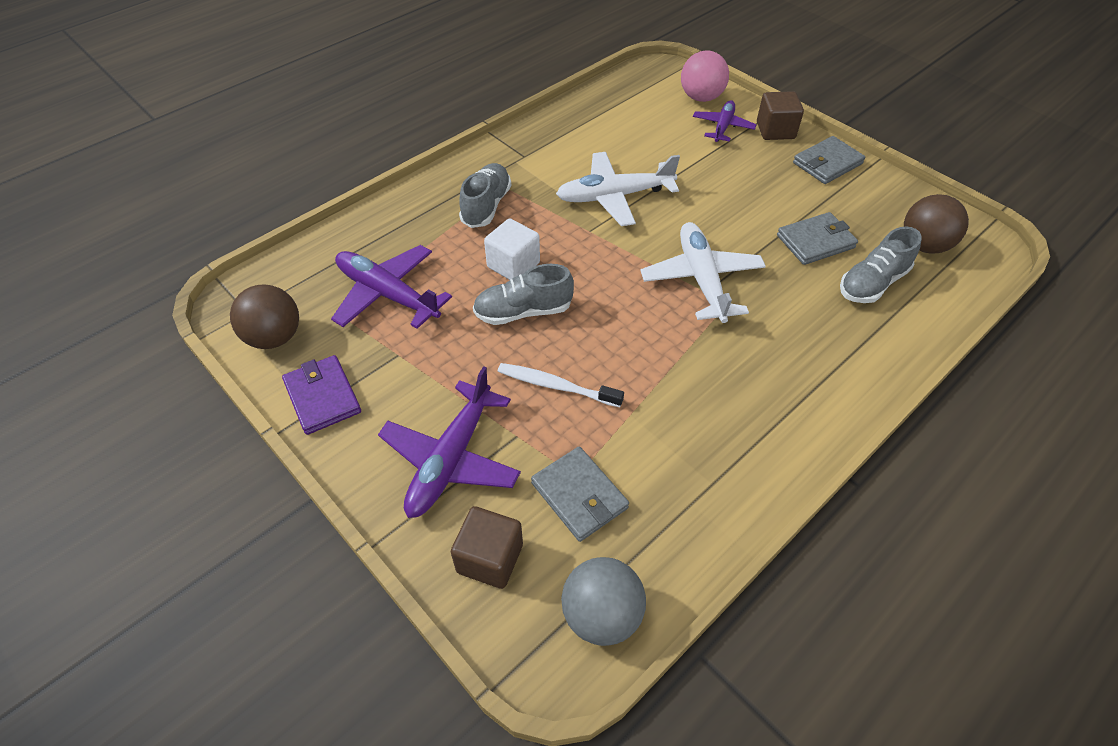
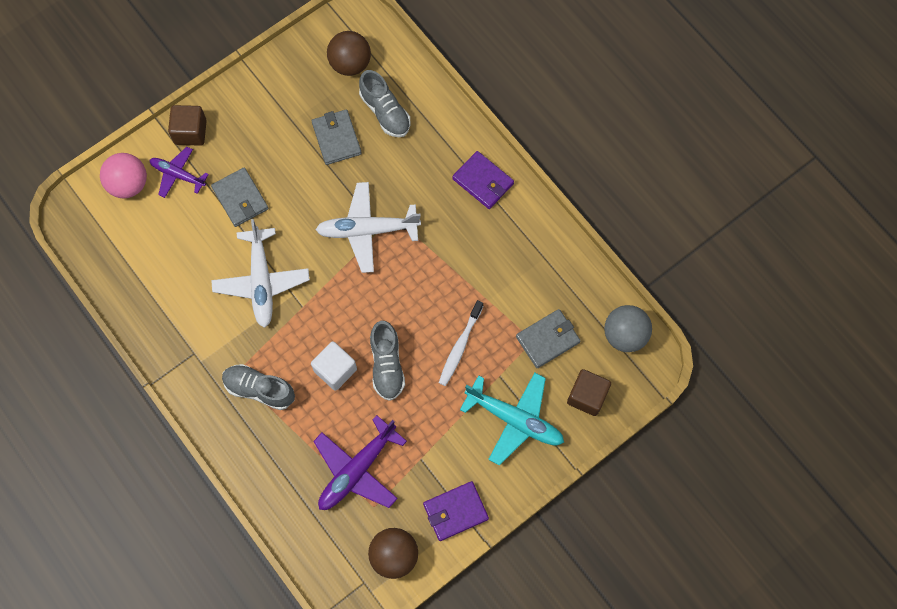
camera: 85 degrees left, 20 degrees up
purple plane [378,366,521,518] -> turquoise plane [460,373,564,466]
grey wallet [793,136,865,184] -> grey wallet moved to [211,168,268,227]
none -> purple wallet [452,151,514,209]

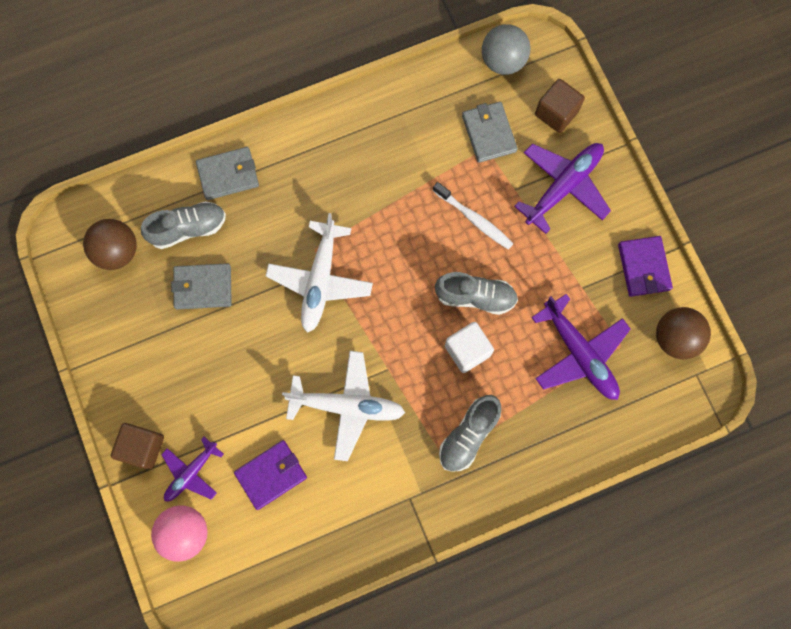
camera: 75 degrees left, 5 degrees up
grey wallet [211,168,268,227] -> grey wallet moved to [196,147,259,200]
purple wallet [452,151,514,209] -> purple wallet moved to [234,440,307,510]
turquoise plane [460,373,564,466] -> purple plane [514,143,611,234]

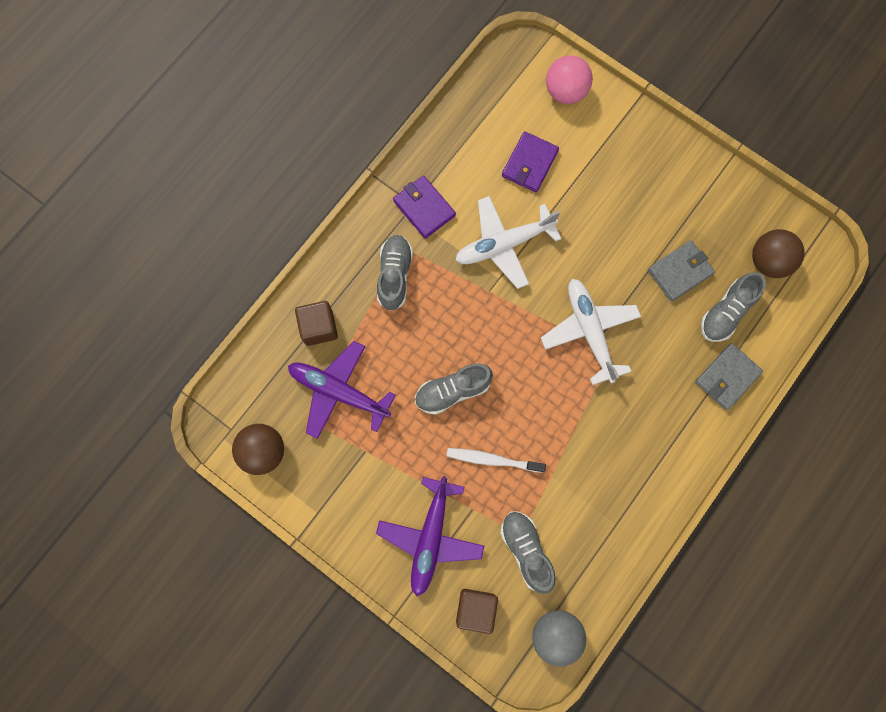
camera: 150 degrees right, 0 degrees up
brown cube [111,423,164,469] -> brown cube moved to [295,301,338,346]
purple plane [161,437,224,501] -> none
white cube [445,322,494,373] -> none
grey wallet [462,101,518,163] -> grey shoe [500,512,555,594]
purple wallet [618,236,673,297] -> purple wallet moved to [393,176,456,239]

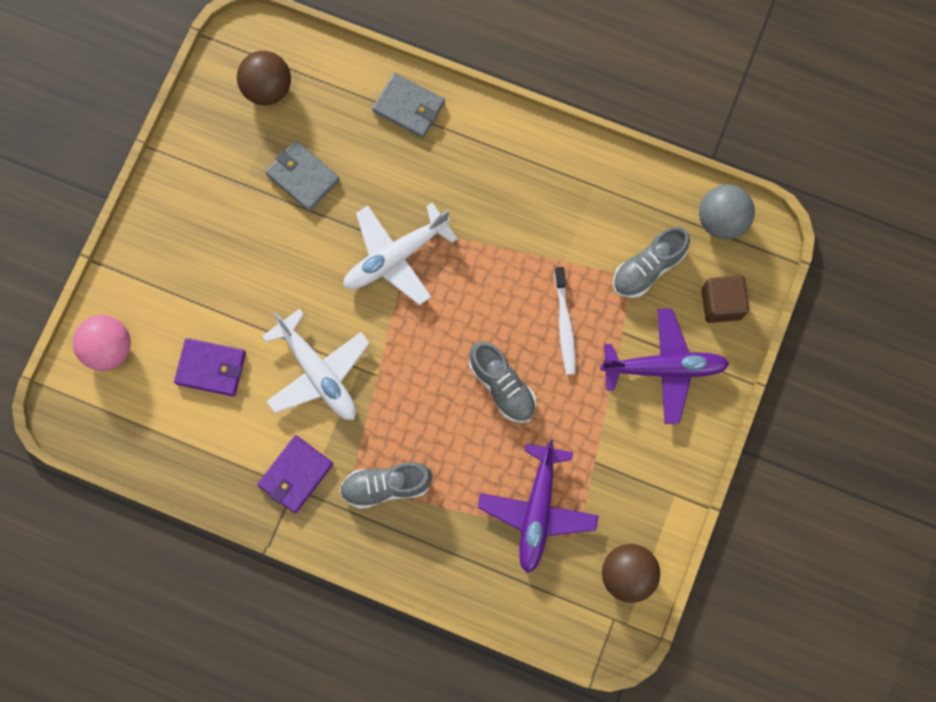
camera: 105 degrees left, 0 degrees up
brown cube [295,301,338,346] -> none
grey shoe [701,272,766,342] -> none

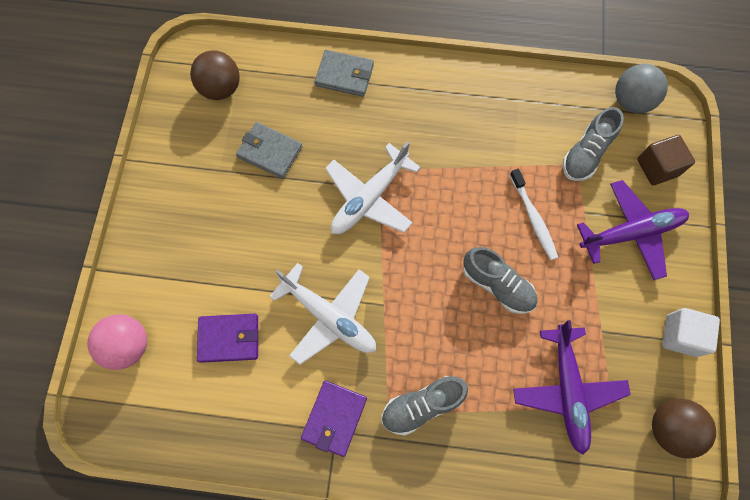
camera: 15 degrees left, 5 degrees down
none -> white cube [662,308,720,357]

